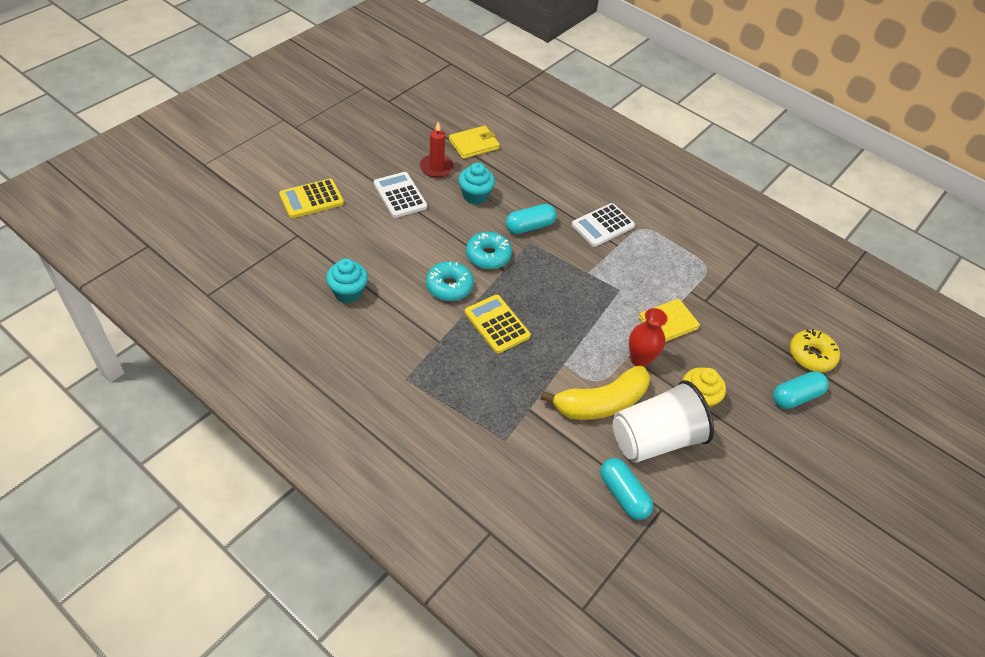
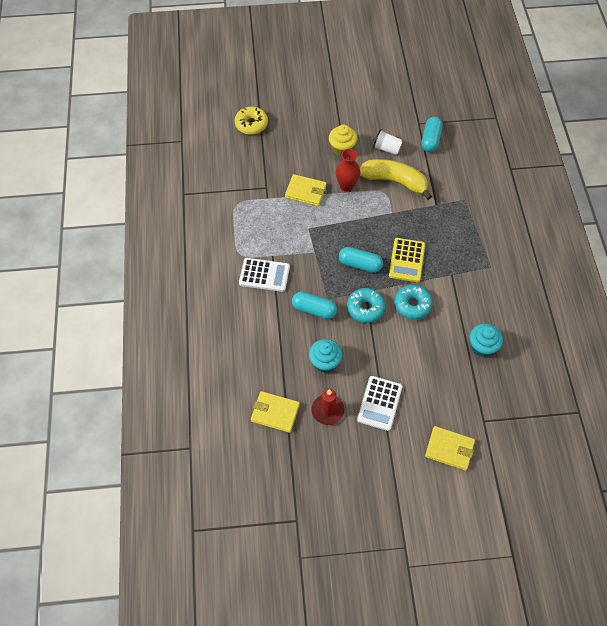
camera: 130 degrees left, 10 degrees up
yellow calculator [279,179,344,218] -> yellow wallet [425,426,475,471]
white cup [613,380,714,463] -> white cup [373,129,402,155], size x0.49
turquoise capsule [773,371,829,409] -> turquoise capsule moved to [339,247,383,273]

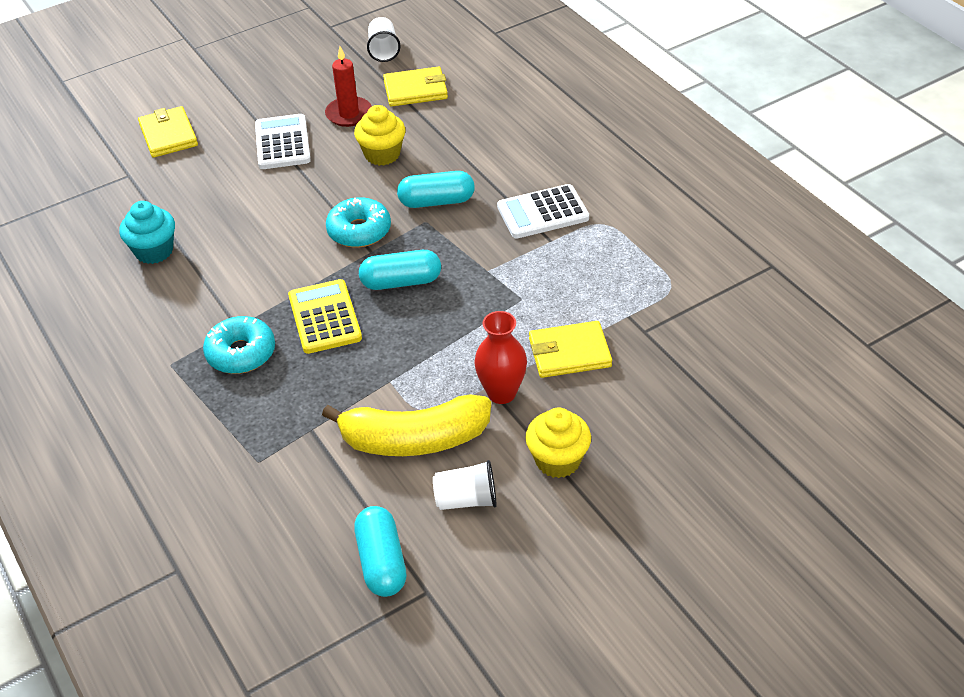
camera: 155 degrees right, 15 degrees down
yellow donut [235,107,268,135] -> none
turquoise cupcake [309,339,342,373] -> yellow cupcake [354,105,405,166]
turquoise donut [394,285,433,319] -> turquoise donut moved to [203,316,275,374]
yellow wallet [425,426,475,471] -> yellow wallet turned 75 degrees clockwise [138,106,198,158]
none -> white cup [367,17,401,62]

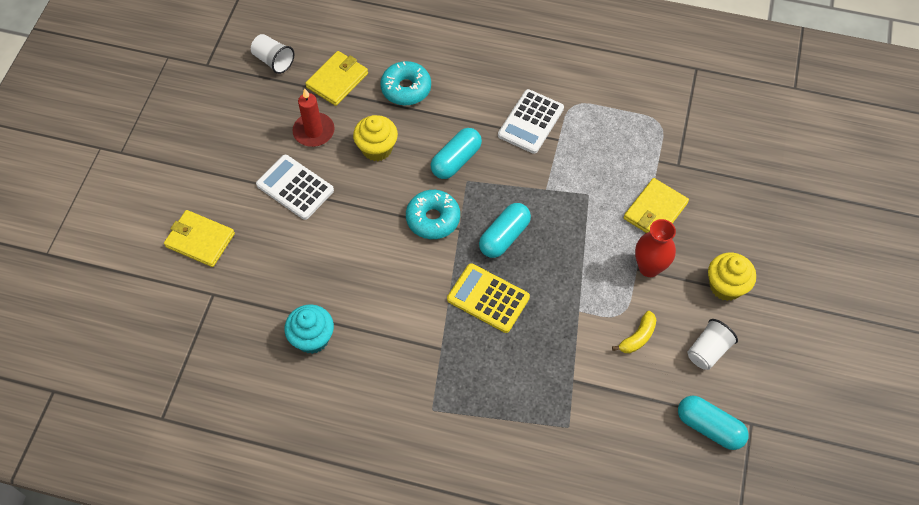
camera: 45 degrees left, 15 degrees up
turquoise donut [203,316,275,374] -> turquoise donut moved to [380,61,431,105]
yellow banana [322,394,491,456] -> yellow banana [612,311,656,353], size x0.46

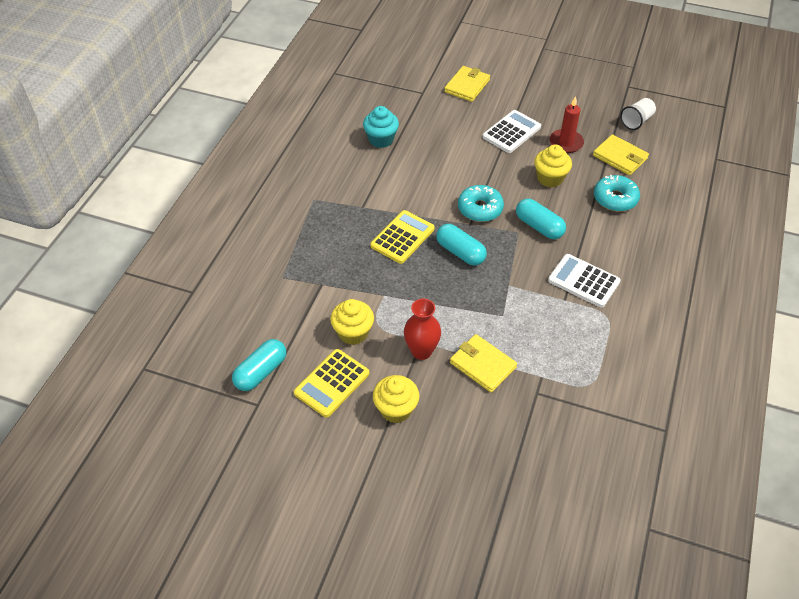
camera: 95 degrees right, 10 degrees down
yellow banana [612,311,656,353] -> yellow cupcake [330,299,374,345]
white cup [687,319,738,370] -> yellow calculator [294,349,369,417]

